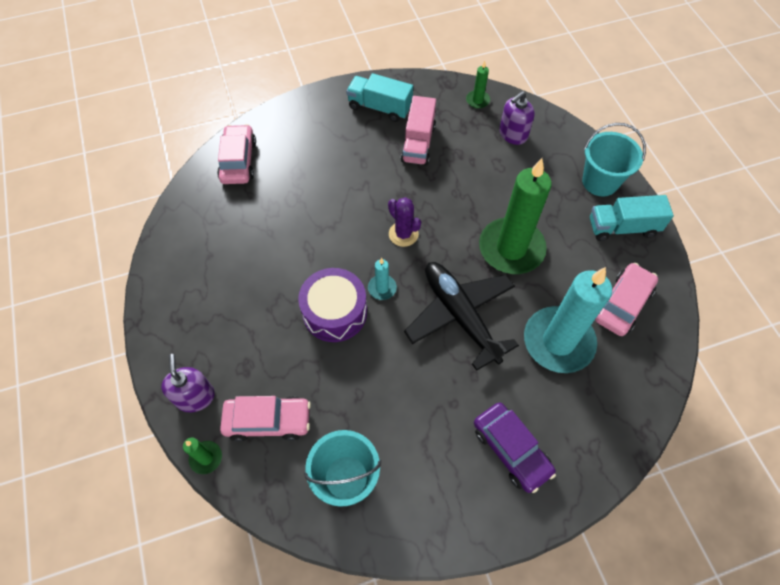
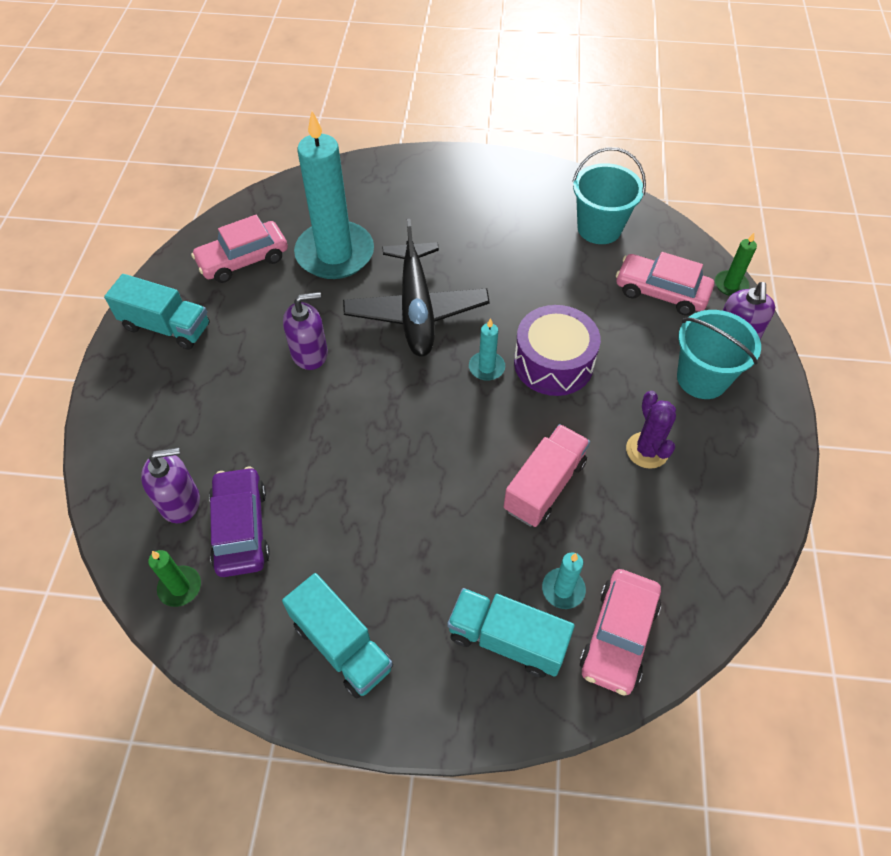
camera: 155 degrees left, 5 degrees down
purple cactus [388,197,421,247] -> purple cactus moved to [626,391,676,469]
pink truck [401,96,436,166] -> pink truck moved to [504,424,590,527]
purple car [474,402,556,493] -> purple car moved to [209,467,270,577]
green candle [479,158,552,274] -> purple soap dispenser [283,292,328,370]
turquoise bucket [582,123,646,196] -> turquoise bucket moved to [677,310,761,399]
none -> turquoise truck [447,588,575,678]
none -> turquoise candle [542,552,586,609]

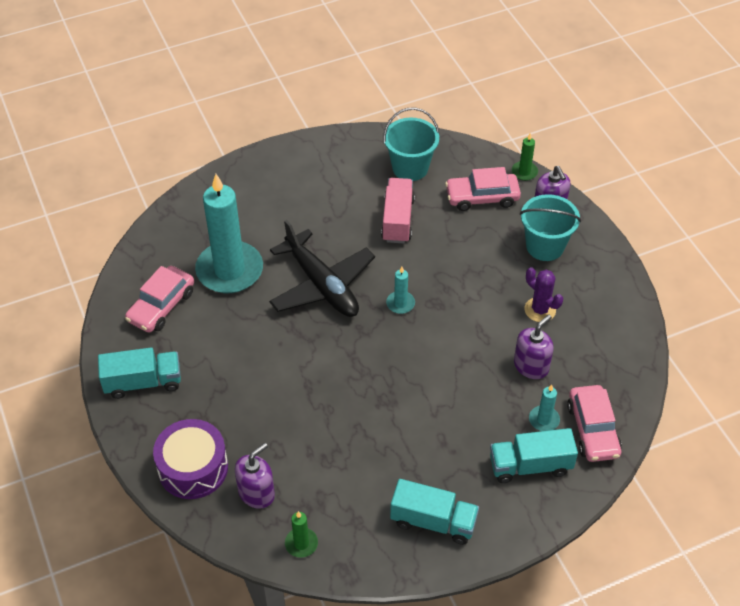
camera: 30 degrees left, 5 degrees down
purple car [209,467,270,577] -> none
purple soap dispenser [283,292,328,370] -> purple soap dispenser moved to [514,315,554,379]
pink truck [504,424,590,527] -> pink truck moved to [381,178,415,243]
purple drum [514,305,601,396] -> purple drum moved to [153,419,228,499]

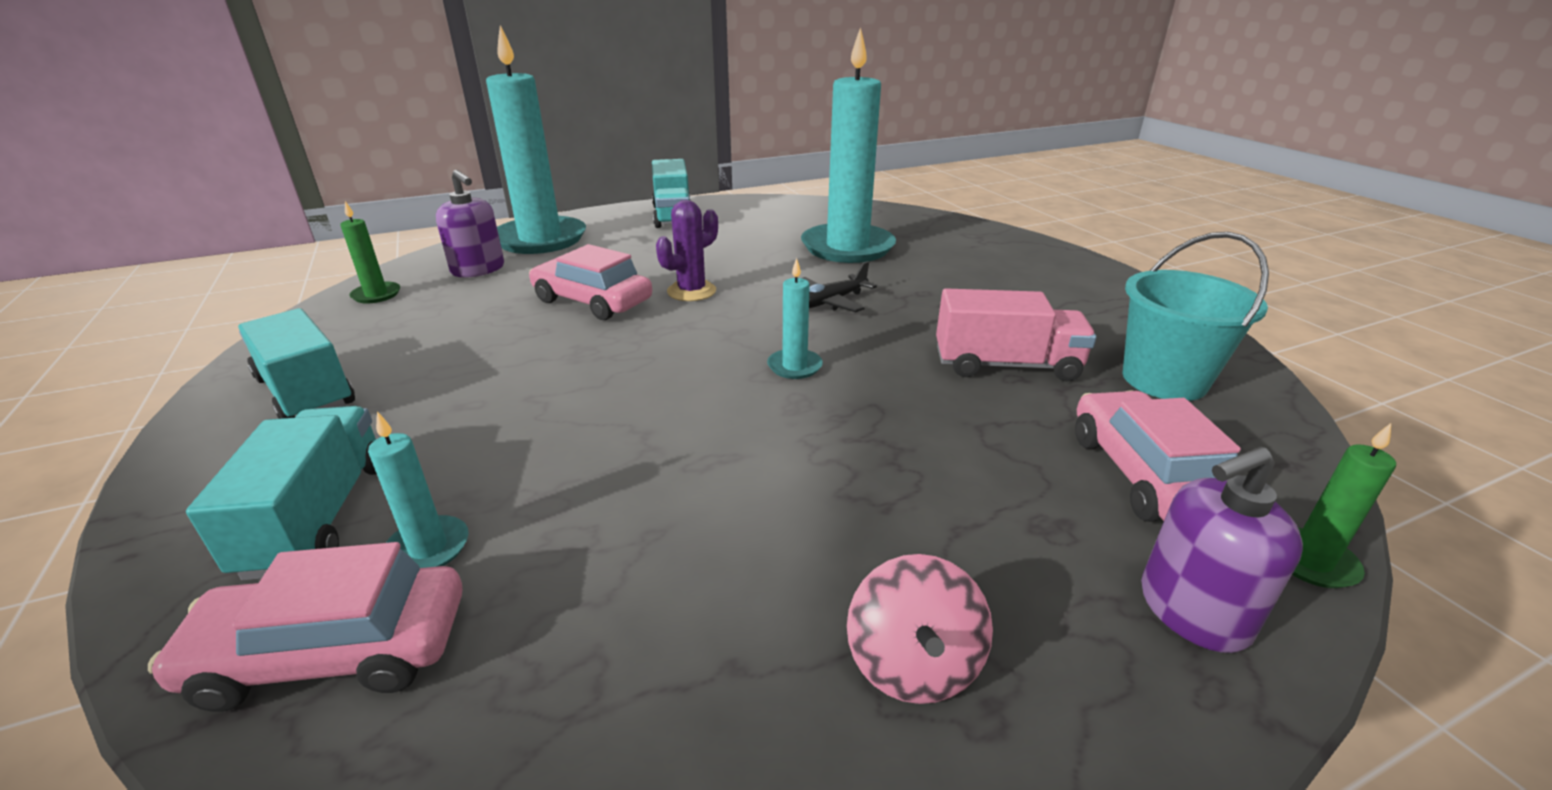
camera: 90 degrees right, 20 degrees down
pink car [125,266,194,333] -> pink car moved to [529,244,652,320]
purple drum [153,419,228,499] -> turquoise candle [486,25,586,254]
black plane [269,220,375,317] -> black plane [802,261,877,312], size x0.48
turquoise truck [390,479,479,545] -> turquoise truck turned 120 degrees clockwise [238,308,355,419]
purple soap dispenser [514,315,554,379] -> none
turquoise bucket [520,194,581,261] -> none
purple cactus [524,267,563,322] -> purple cactus moved to [656,200,718,301]
none -> pink spinning top [847,554,993,704]

